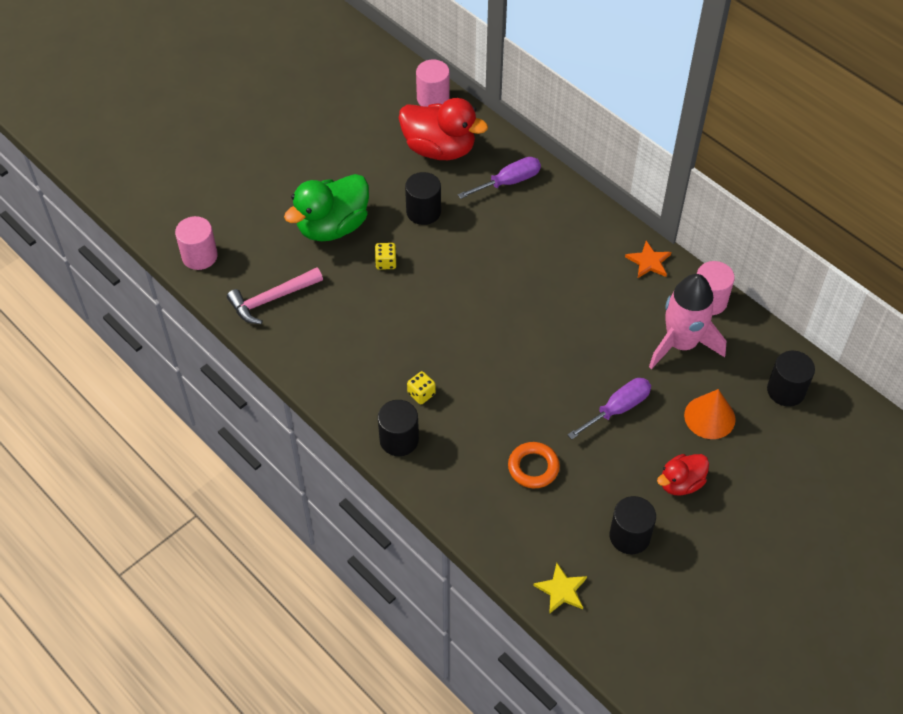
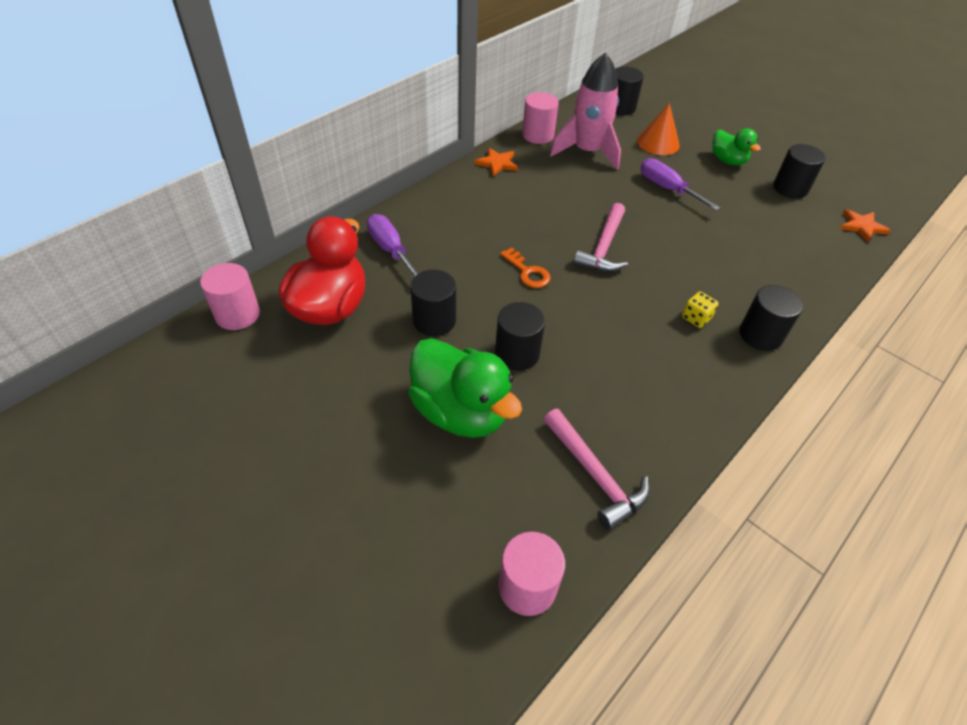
camera: 95 degrees left, 5 degrees down
yellow dice [375,243,397,270] -> black cylinder [495,302,545,371]
orange ring [508,442,560,488] -> none
yellow star [533,563,587,614] -> orange star [840,209,891,242]
red duck [657,454,709,496] -> green duck [712,128,761,165]
none -> orange key [500,247,551,288]
none -> pink hammer [573,203,628,272]

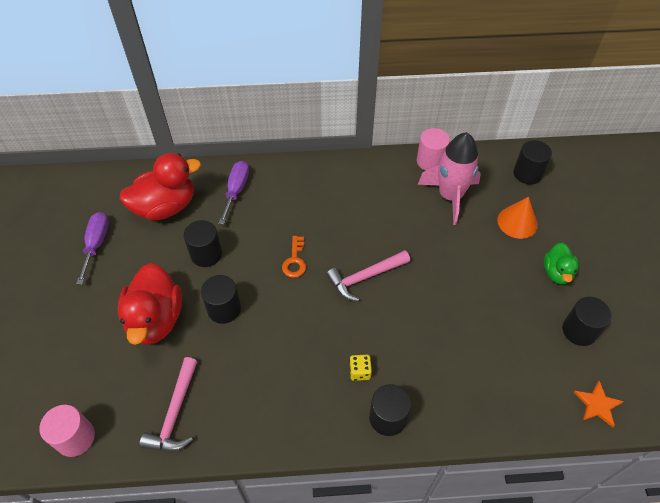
camera: 45 degrees right, 5 degrees up
pink cylinder [200,263,260,330] -> none
green duck [408,338,522,438] -> red duck [118,263,182,345]
orange star [474,148,518,176] -> none
purple screwdriver [640,158,720,210] -> purple screwdriver moved to [76,212,109,285]

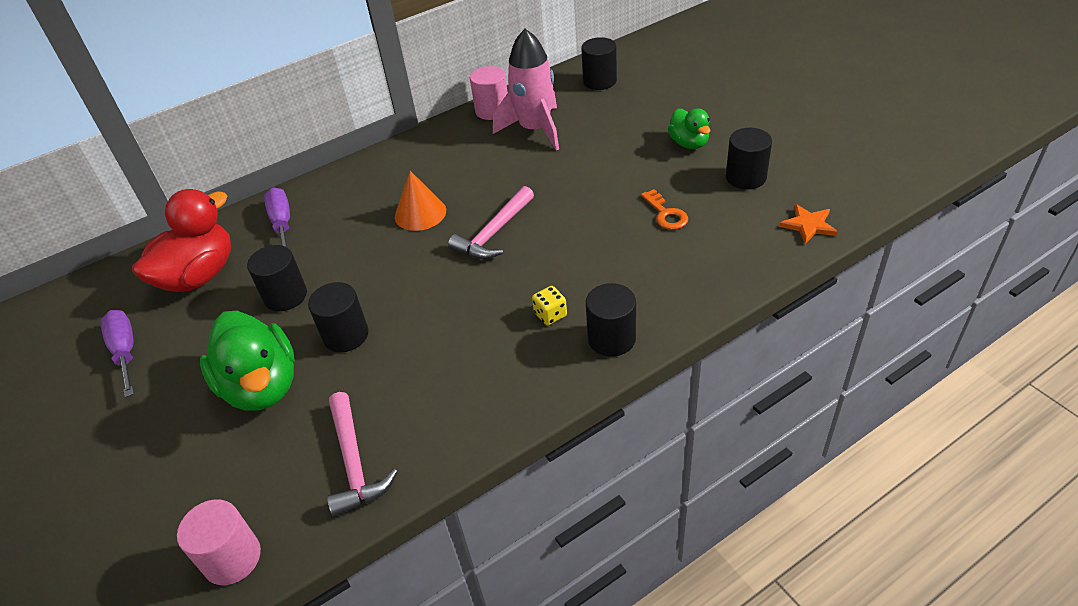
camera: 25 degrees left, 10 degrees down
red duck [118,263,182,345] -> green duck [200,311,295,411]
orange key [282,236,306,278] -> orange key moved to [641,189,688,230]
orange cone [497,197,538,239] -> orange cone moved to [395,171,446,231]

